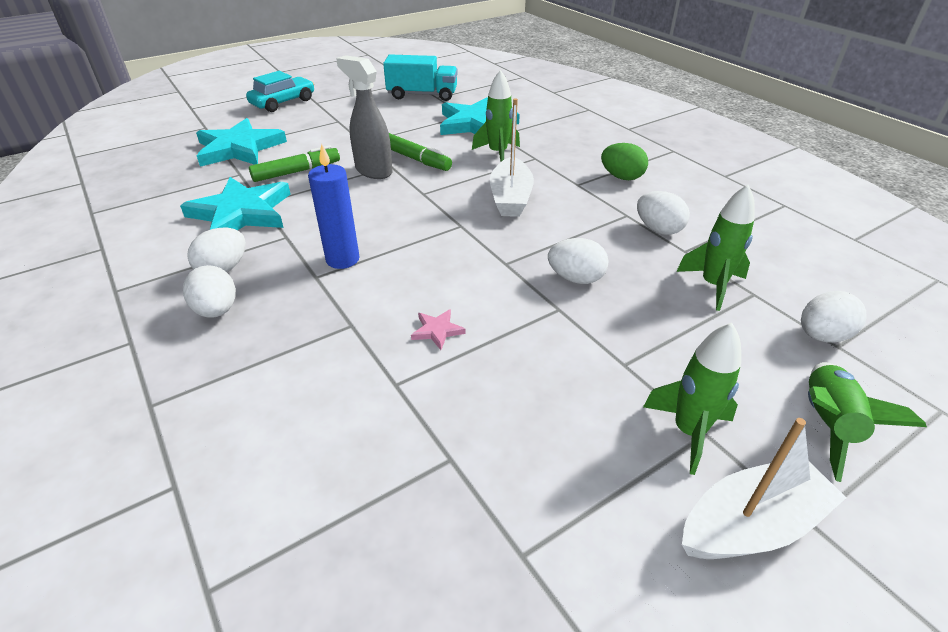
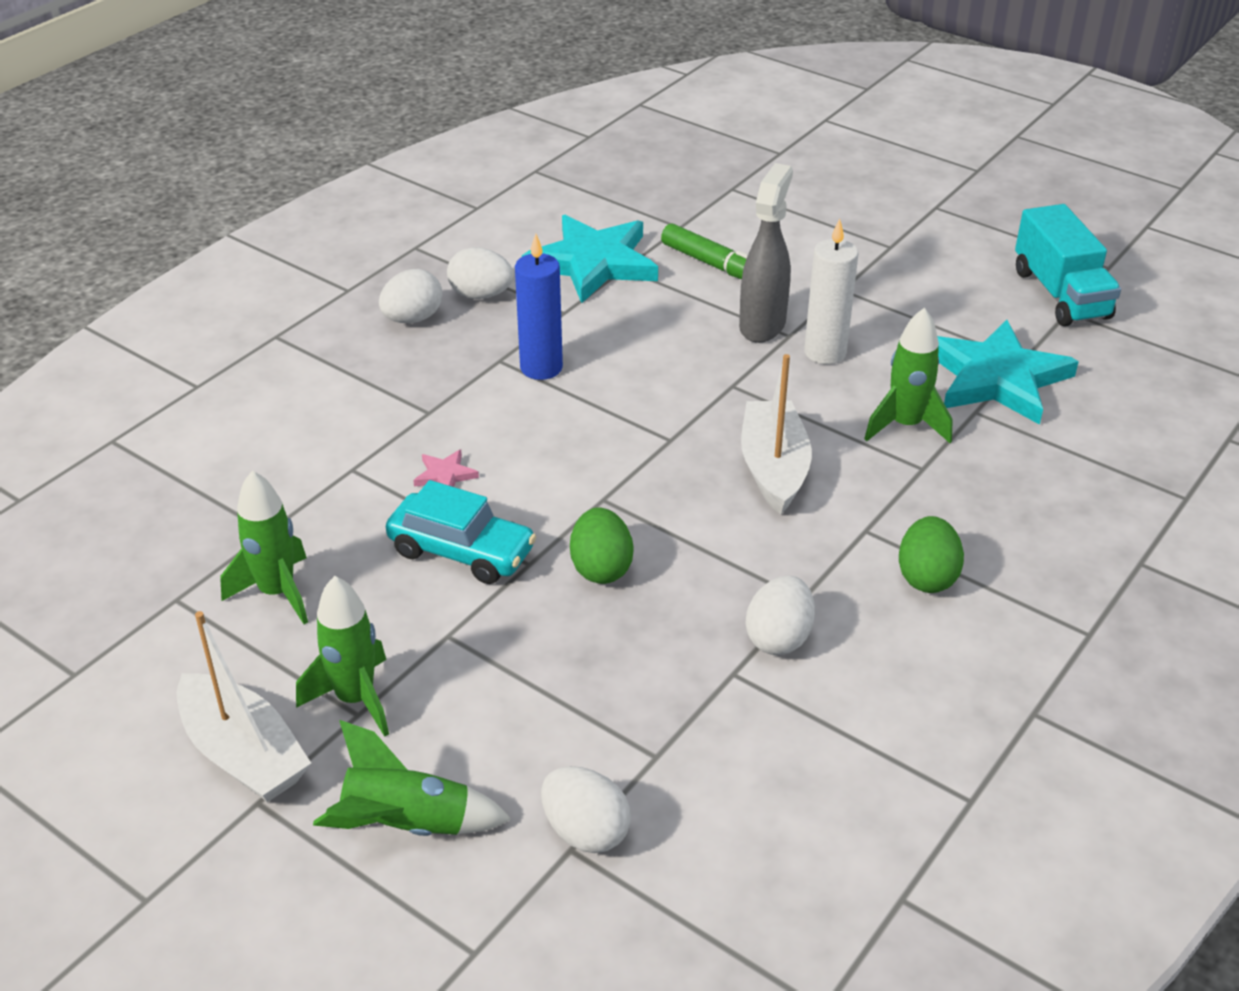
camera: 70 degrees right, 0 degrees up
turquoise star [196,118,287,167] -> none
turquoise car [246,71,314,112] -> turquoise car moved to [386,480,536,584]
green marker [389,133,452,171] -> white candle [804,219,858,364]
white boat [490,98,534,217] -> white boat turned 105 degrees clockwise [741,354,812,514]
white egg [548,238,609,284] -> green egg [570,507,633,584]
green rocket [676,185,755,311] -> green rocket moved to [221,471,308,624]

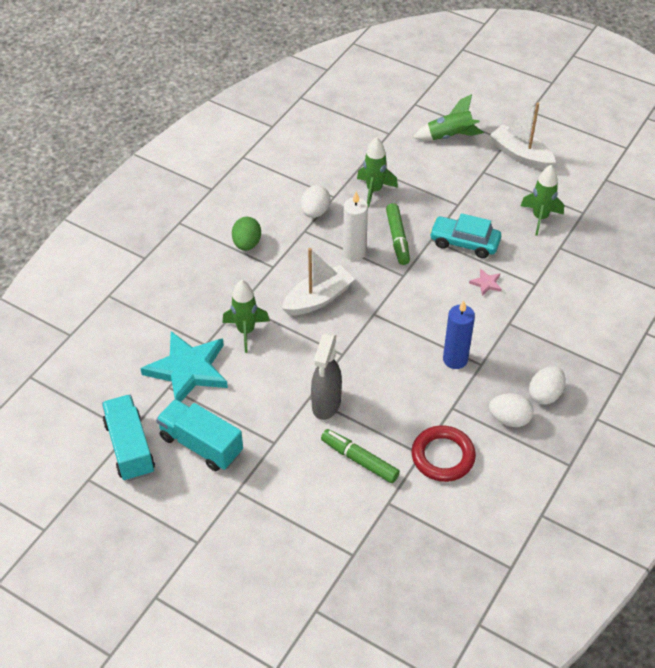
camera: 175 degrees right, 10 degrees up
green rocket [296,576,389,737] -> green rocket moved to [357,137,398,207]
turquoise star [522,215,658,303] -> red ring [412,426,476,482]
white egg [541,766,631,853] -> none
green egg [570,507,633,584] -> green marker [386,203,410,265]
white boat [741,354,812,514] -> white boat turned 120 degrees counterclockwise [282,248,355,315]
white candle [804,219,858,364] -> white candle moved to [343,192,368,261]
none -> turquoise truck [156,399,243,471]

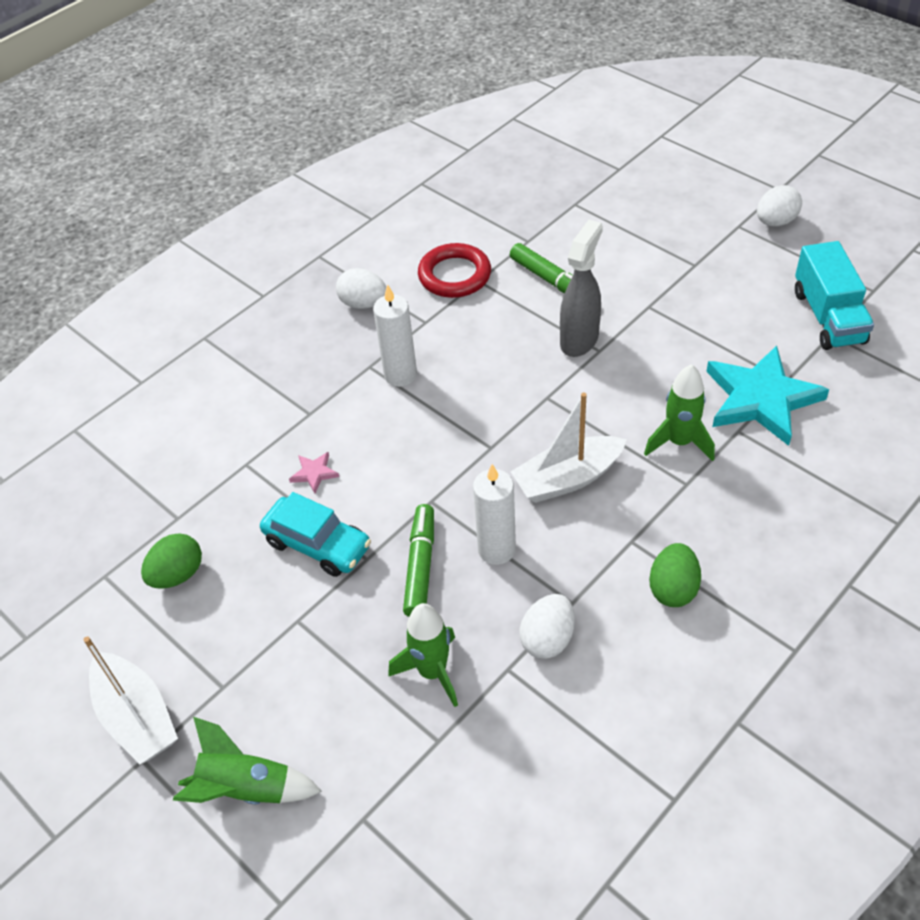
camera: 165 degrees left, 0 degrees up
turquoise truck [156,399,243,471] -> none
blue candle [443,300,475,369] -> white candle [373,284,417,387]
green rocket [521,165,564,236] -> green egg [141,533,202,589]
white egg [529,366,565,405] -> white egg moved to [757,185,802,226]

